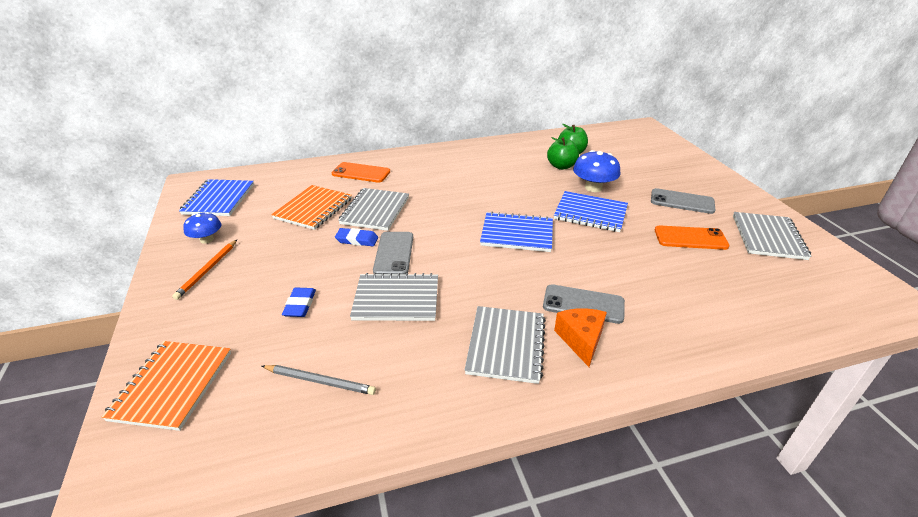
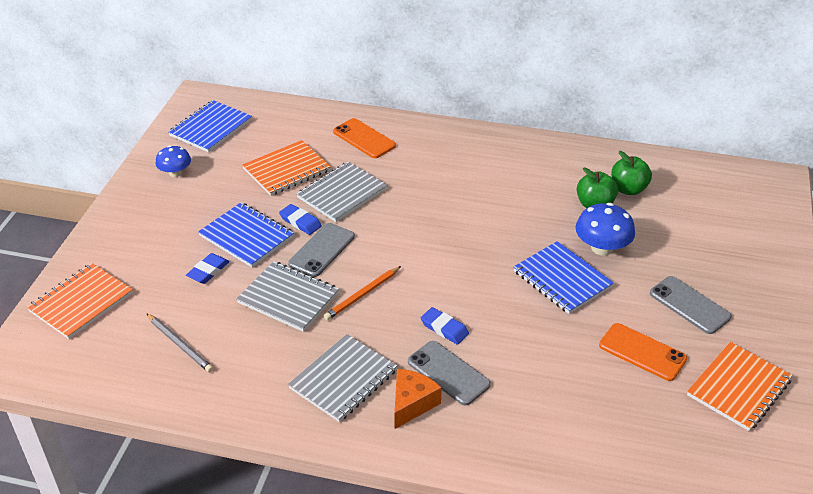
camera: 30 degrees right, 5 degrees up
orange pencil [172,240,237,300] -> orange pencil moved to [324,266,401,320]
blue notebook [480,212,553,252] -> blue notebook moved to [198,202,294,267]
grey notebook [733,212,811,260] -> orange notebook [687,342,793,431]
none -> blue eraser [421,307,469,345]

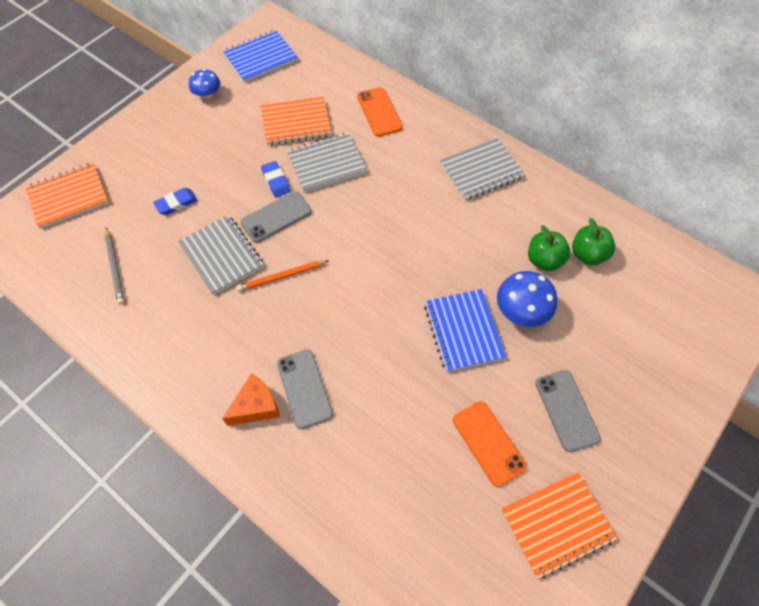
camera: 25 degrees right, 20 degrees up
blue notebook [198,202,294,267] -> none
grey notebook [288,334,397,422] -> grey notebook moved to [440,138,525,200]
blue eraser [421,307,469,345] -> none

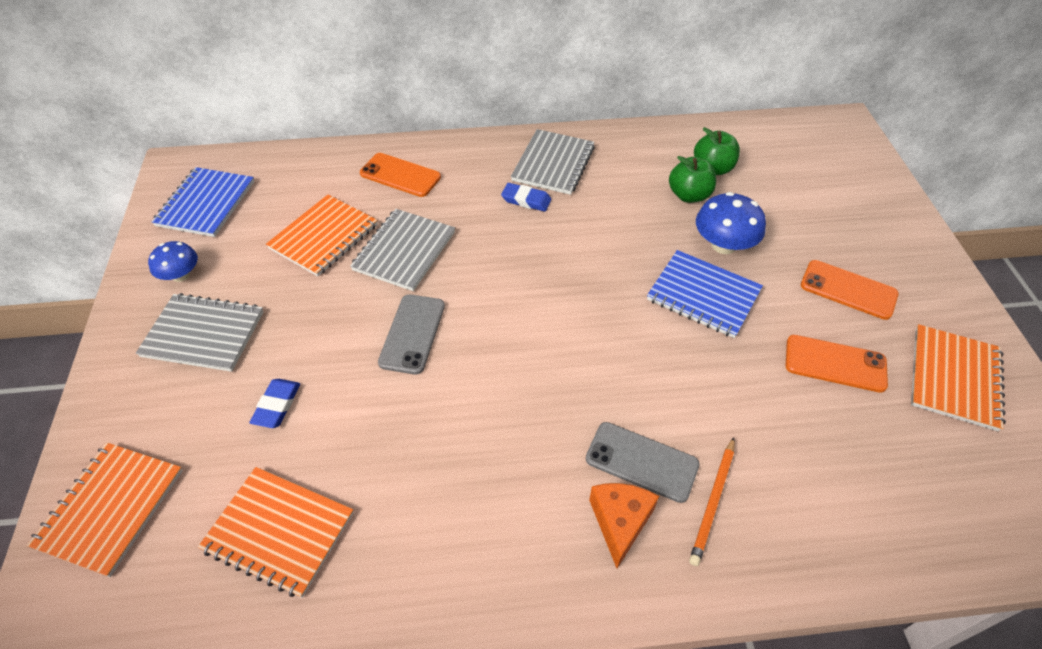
camera: 45 degrees left, 10 degrees down
grey pencil [104,228,124,305] -> orange notebook [198,467,353,598]
grey notebook [178,215,263,295] -> grey notebook moved to [136,293,263,372]
orange pencil [236,260,329,291] -> orange pencil moved to [689,437,735,566]
blue eraser [261,161,290,198] -> blue eraser moved to [501,183,551,212]
grey phone [536,370,601,452] -> orange phone [801,260,899,320]

